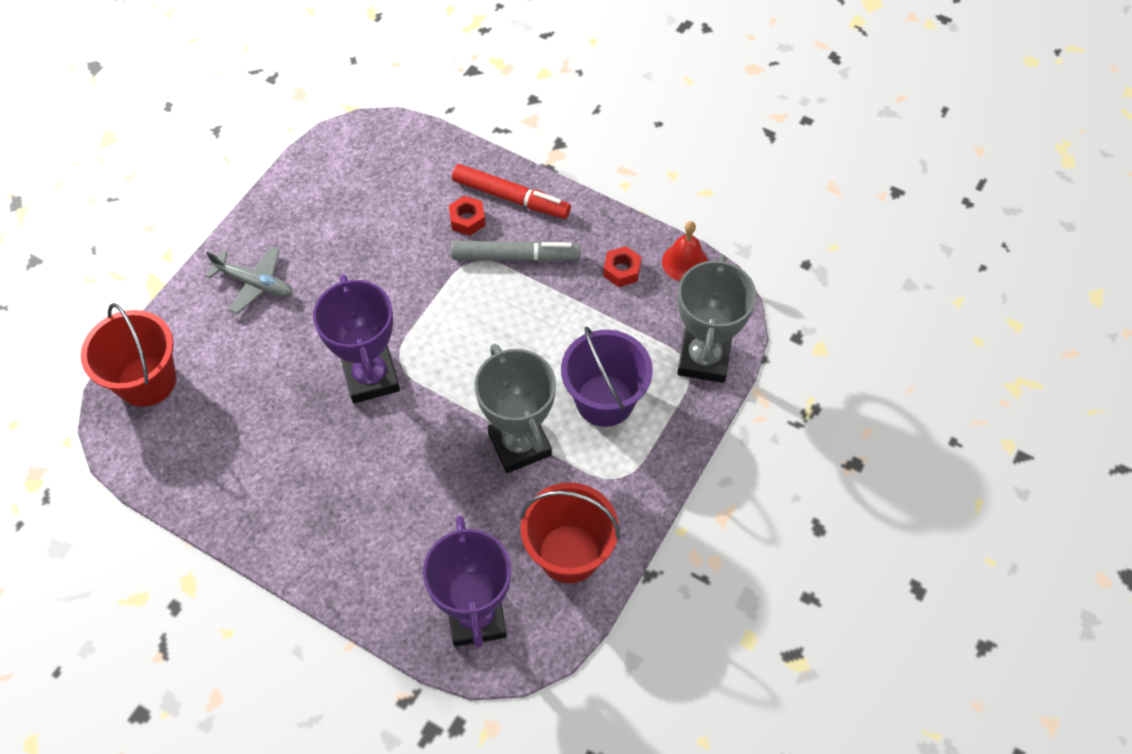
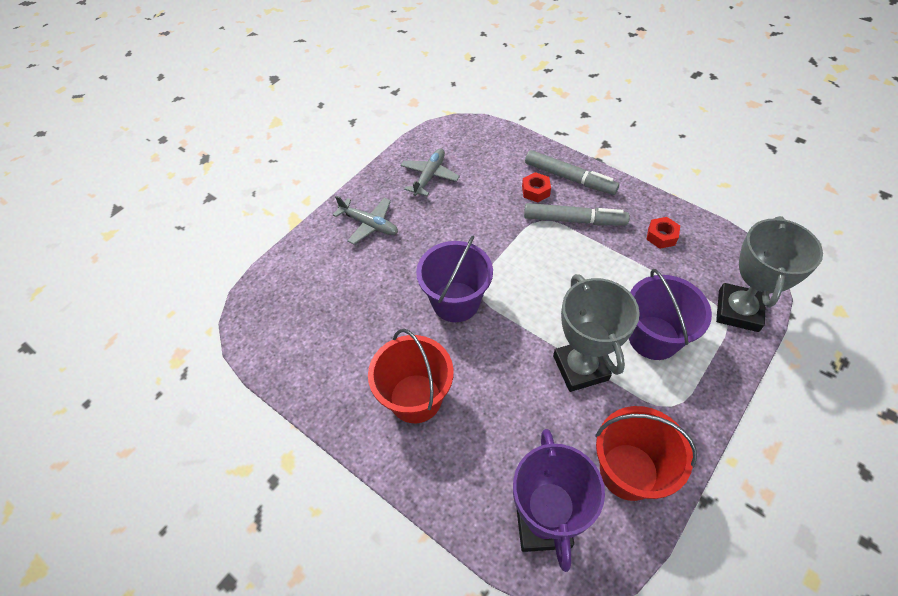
camera: 10 degrees right, 5 degrees down
red bucket [81,303,176,407] -> red bucket moved to [368,329,454,423]
purple trophy [313,274,400,403] -> purple bucket [416,236,493,322]
red marker [452,164,571,219] -> grey marker [525,150,619,195]
red bell [662,221,708,281] -> none
none -> grey plane [401,148,460,196]

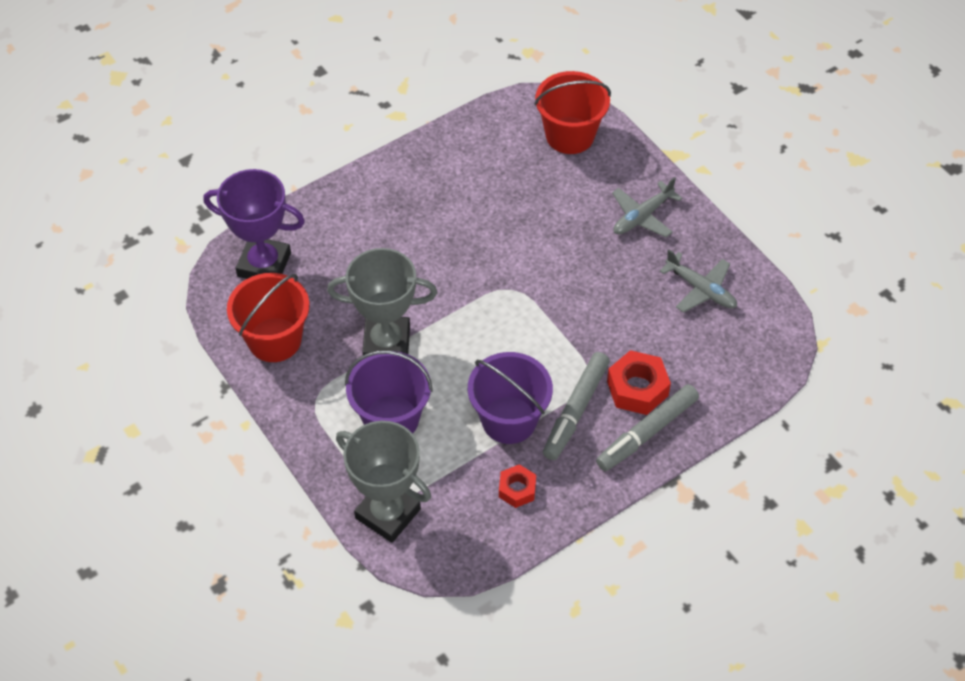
camera: 105 degrees right, 0 degrees up
red bucket [368,329,454,423] -> red bucket moved to [534,71,611,154]
purple bucket [416,236,493,322] -> purple bucket moved to [468,352,553,444]
red nut [522,172,551,202] -> red nut [607,350,671,415], size x1.60

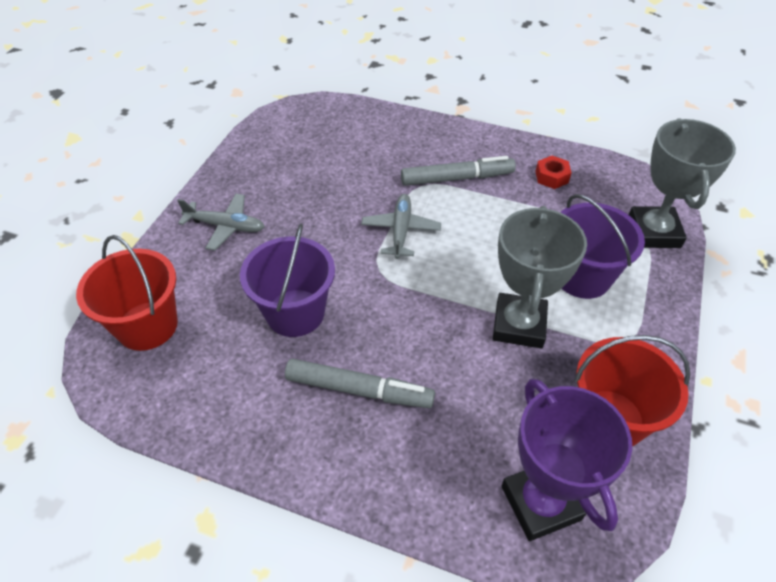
camera: 125 degrees left, 5 degrees down
grey trophy [327,248,437,355] -> grey trophy turned 45 degrees clockwise [493,206,587,348]
purple bucket [468,352,553,444] -> purple bucket moved to [240,223,335,337]
grey marker [596,384,699,471] -> grey marker moved to [285,359,435,408]
red nut [607,350,671,415] -> none
grey plane [660,249,737,313] -> grey plane moved to [361,194,441,259]

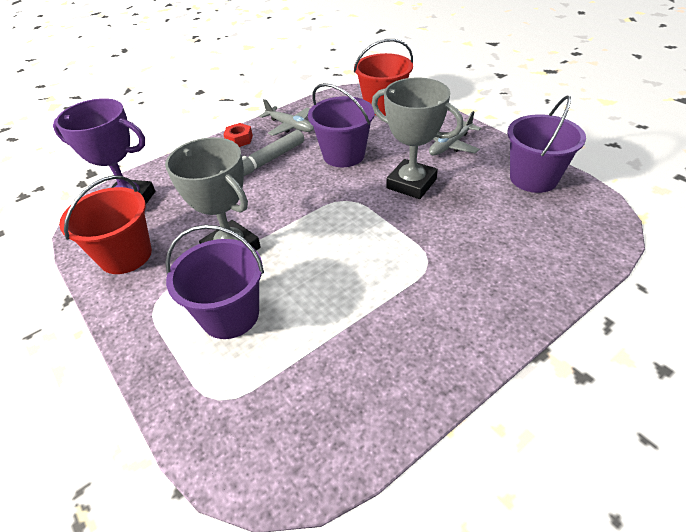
camera: 125 degrees right, 5 degrees down
grey plane [361,194,441,259] -> grey plane moved to [259,99,314,136]
grey marker [401,156,516,186] -> none
red nut [535,156,571,189] -> red nut moved to [223,123,253,147]
grey trophy [629,119,736,248] -> grey trophy moved to [372,77,463,199]
none -> purple bucket [507,95,586,193]

